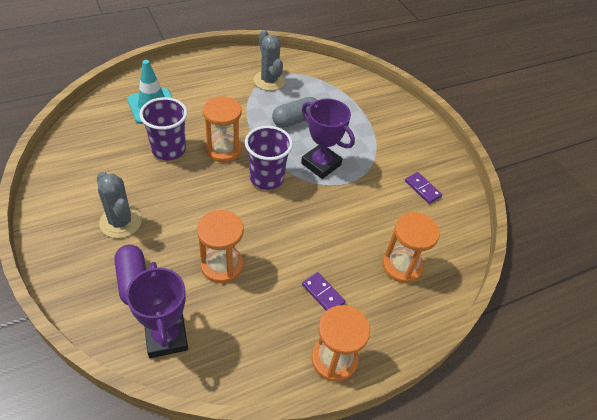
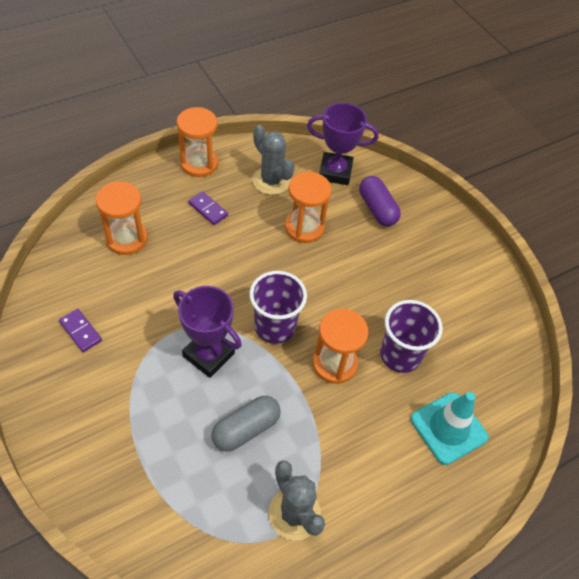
camera: 175 degrees right, 5 degrees up
grey cactus [97,172,142,238] -> grey cactus moved to [252,125,295,195]
purple trophy [126,262,188,358] -> purple trophy turned 60 degrees counterclockwise [307,103,379,185]

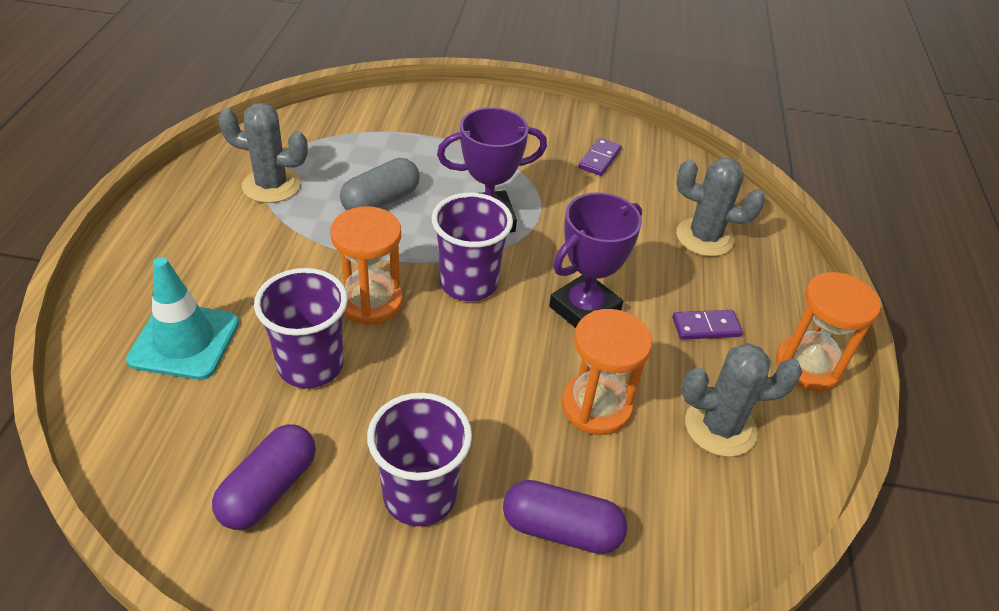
camera: 130 degrees right, 10 degrees down
purple domino [59,309,102,352] -> purple domino turned 60 degrees counterclockwise [578,138,622,176]
orange hourglass [95,181,148,255] -> grey cactus [676,158,765,257]
grey capsule [211,396,281,452] -> grey capsule turned 45 degrees clockwise [340,158,420,210]
purple trophy [307,103,379,185] -> purple trophy moved to [549,192,642,328]
none -> purple capsule [212,424,316,530]
none -> purple cup [367,393,472,526]

